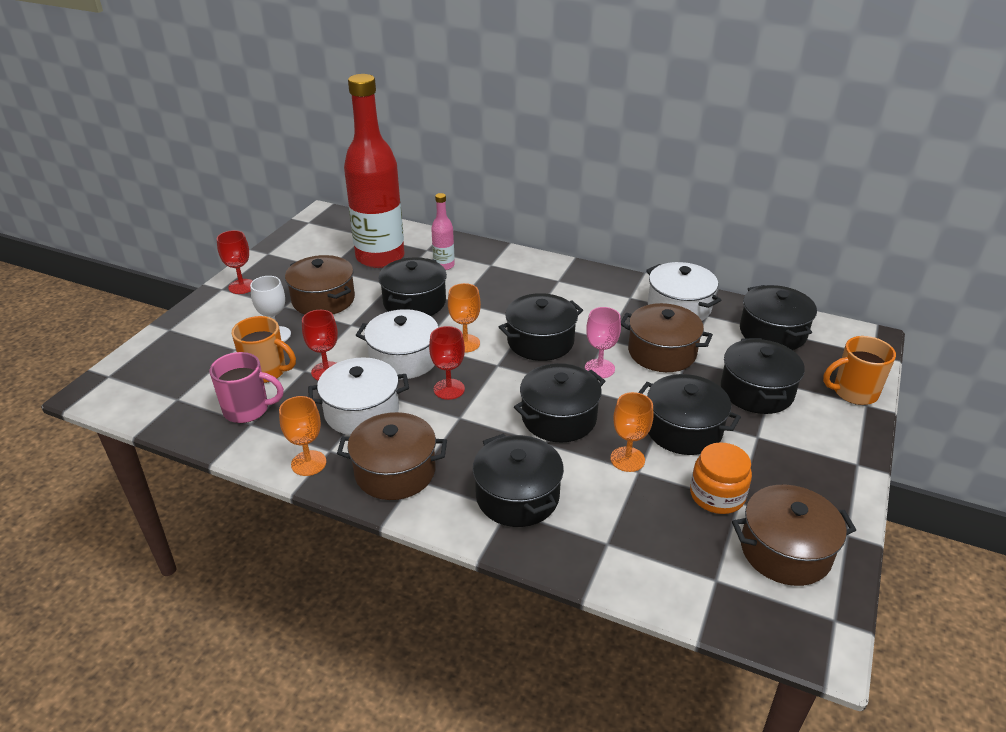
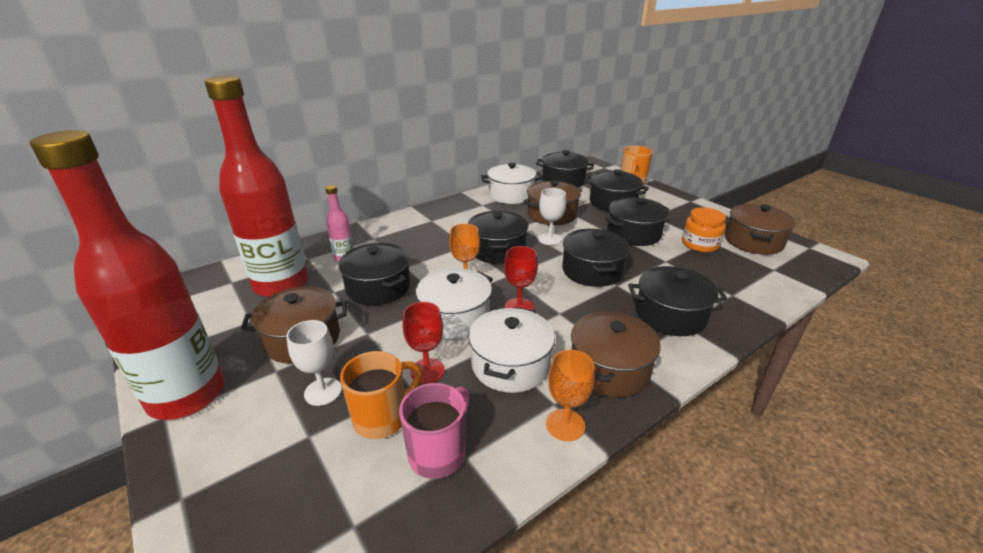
camera: 60 degrees left, 5 degrees down
red goblet [217,230,253,294] -> red bottle [30,130,225,420]
pink goblet [585,307,621,378] -> white goblet [538,188,566,245]
orange goblet [610,392,653,472] -> none

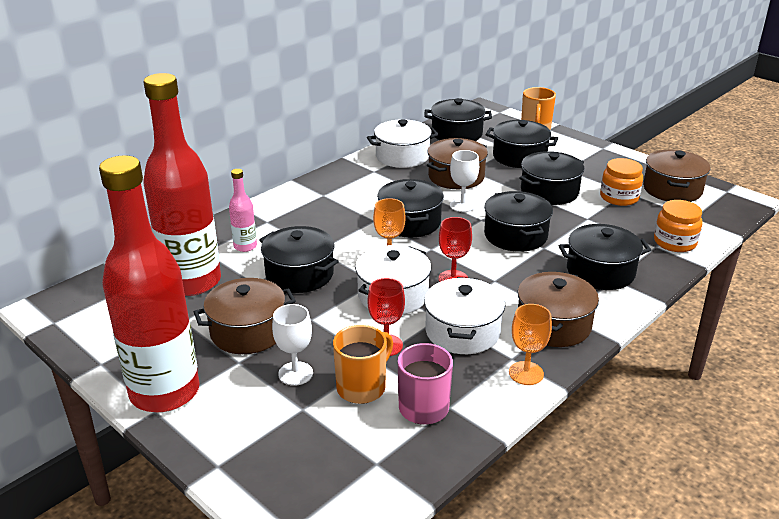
camera: 10 degrees left, 0 degrees up
none -> orange jar [654,200,703,252]

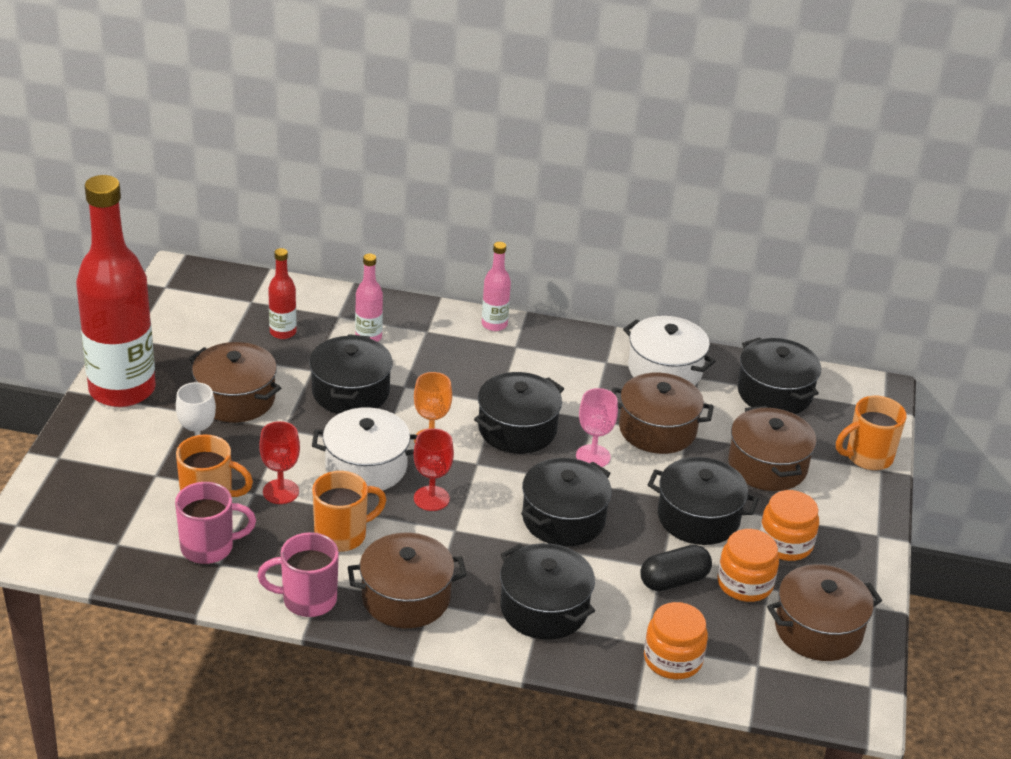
camera: 55 degrees right, 5 degrees up
red bottle [143,73,221,296] -> red bottle [268,248,297,339], size x0.42
white pot [424,277,505,354] -> orange mug [312,471,386,552]
white goblet [450,150,479,212] -> pink goblet [576,388,618,467]
black pot [485,120,558,168] -> brown pot [728,406,817,491]
orange goblet [509,304,552,385] -> pink mug [257,532,339,617]
none -> pink bottle [482,242,511,331]
none -> black capsule [641,545,712,591]
none -> orange jar [760,490,819,561]

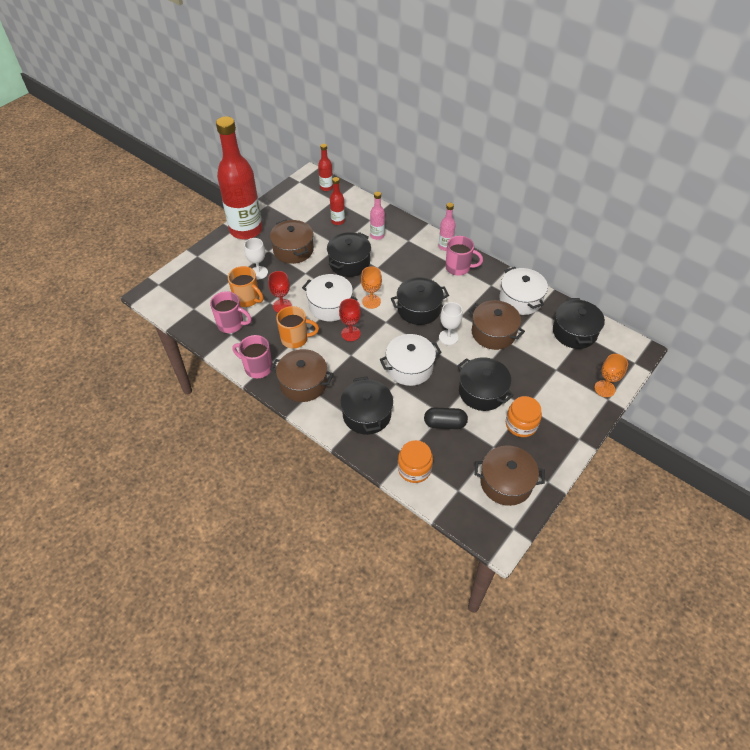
camera: 30 degrees right, 15 degrees up
black pot [521,458,612,547] -> white pot [380,334,442,386]
pink goblet [576,388,618,467] -> white goblet [439,302,463,345]
orange jar [717,529,779,602] -> none
brown pot [728,406,817,491] -> none
orange mug [836,396,907,471] -> orange goblet [594,354,628,397]
none -> red bottle [318,144,333,191]
none -> pink mug [445,236,483,276]

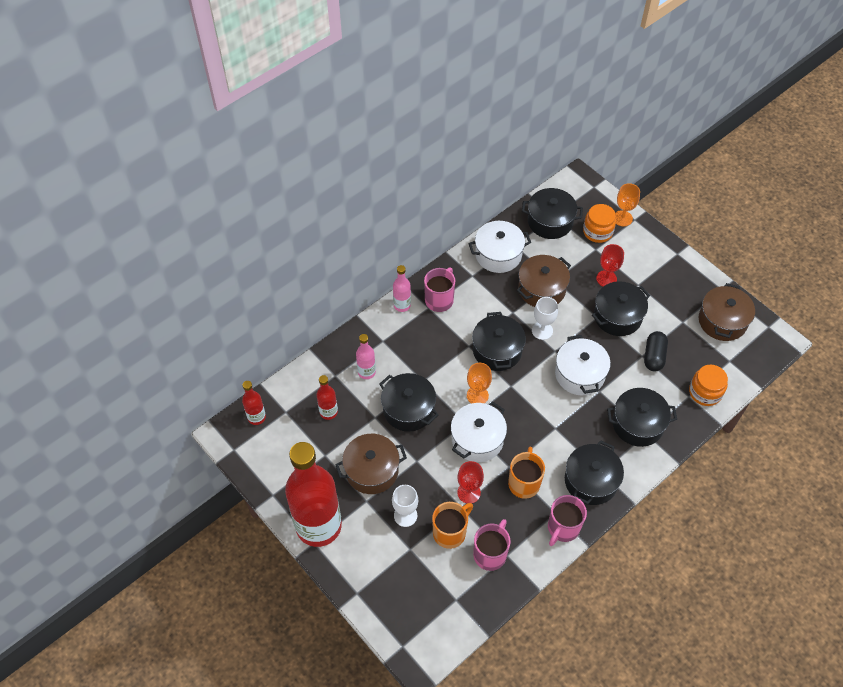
camera: 80 degrees left, 5 degrees up
brown pot [270,349,334,402] -> black pot [565,440,624,505]
red goblet [339,299,361,341] -> red goblet moved to [596,244,624,286]
orange jar [506,396,542,437] -> orange jar moved to [583,204,616,243]

